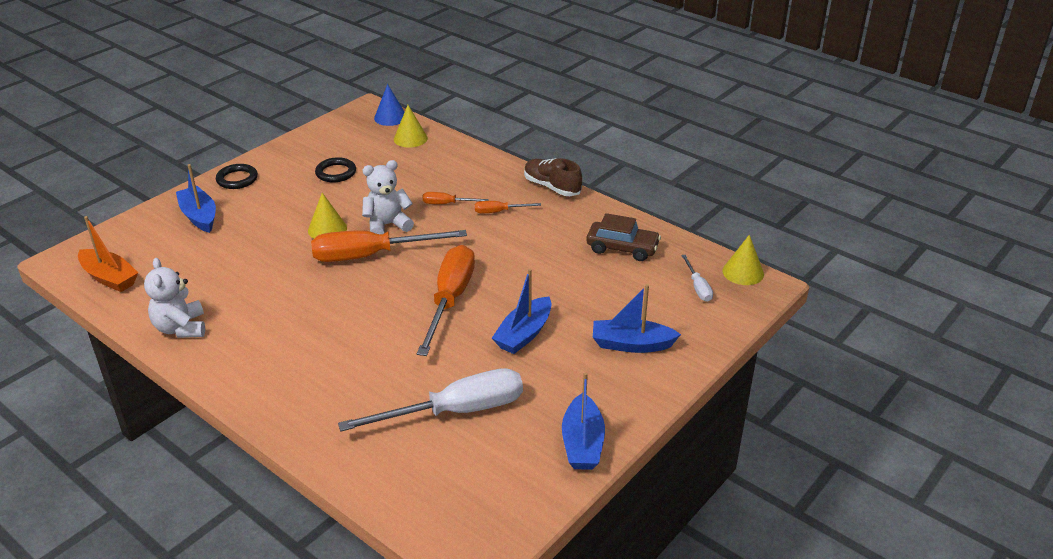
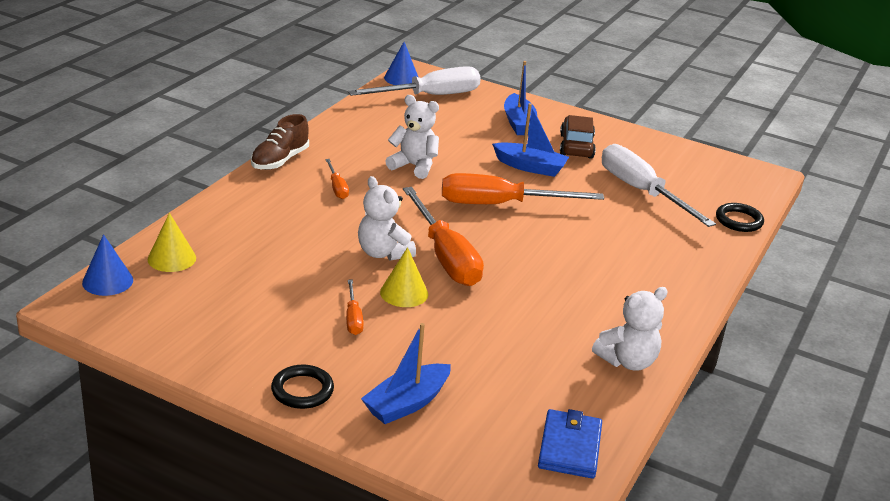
camera: 105 degrees left, 5 degrees down
orange boat [78,216,138,292] -> blue wallet [538,409,602,479]
black ring [315,157,356,183] -> black ring moved to [716,203,764,232]
orange screwdriver [423,192,489,204] -> orange screwdriver moved to [346,280,364,335]
blue boat [562,372,605,470] -> none
brown car [586,213,661,261] -> brown car moved to [560,115,596,159]
white screwdriver [681,255,713,302] -> white screwdriver [348,66,481,96], size x2.18
yellow cone [722,235,764,285] -> blue cone [384,42,418,85]
none -> white teddy bear [385,95,439,179]

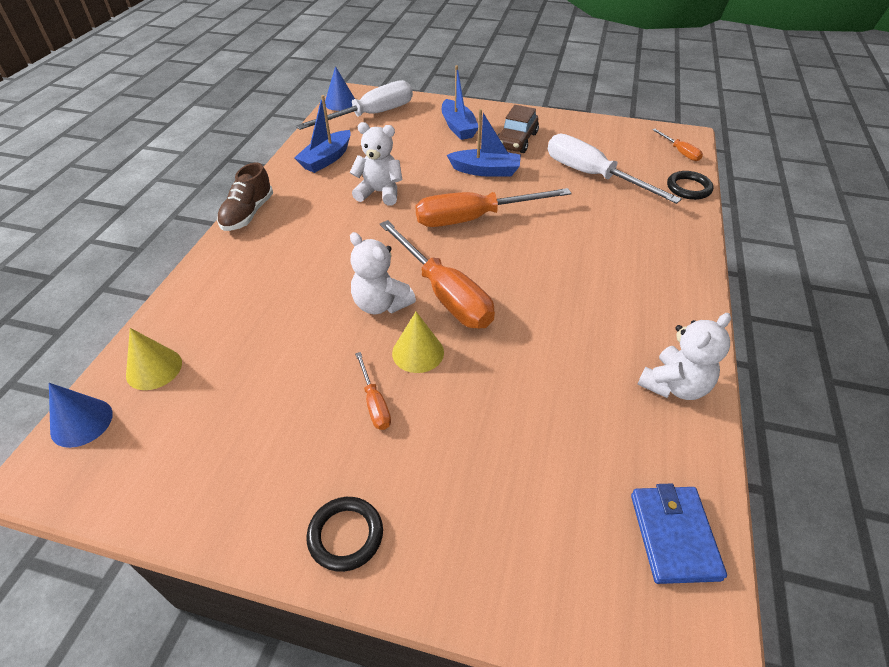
camera: 10 degrees left, 15 degrees up
orange screwdriver [325,159,349,199] -> orange screwdriver moved to [652,129,703,161]
blue boat [361,323,451,424] -> blue boat moved to [294,95,351,173]
brown car [560,115,596,159] -> brown car turned 150 degrees counterclockwise [497,105,539,153]

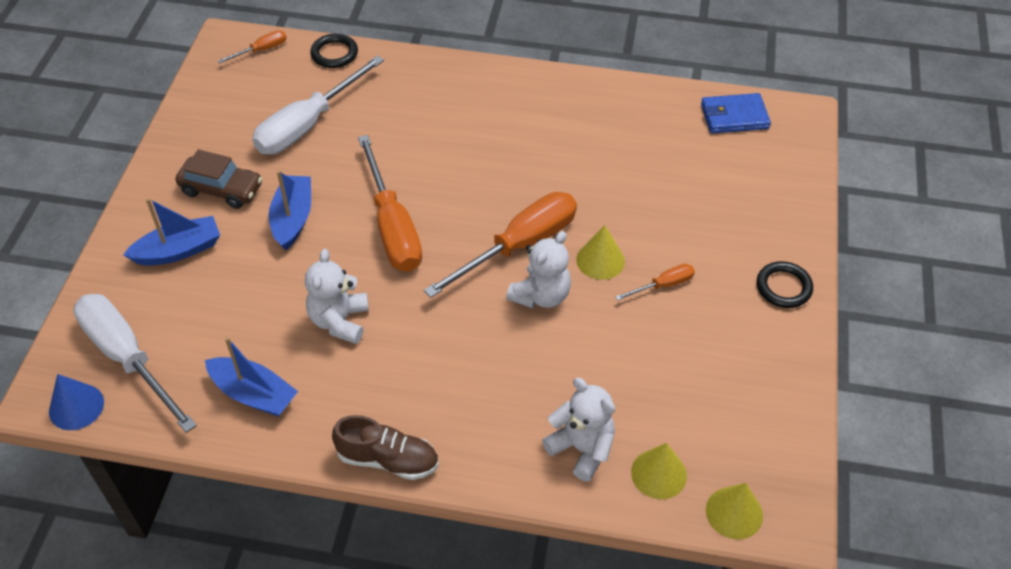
camera: 95 degrees left, 5 degrees up
blue cone [49,383,113,448] -> yellow cone [706,483,763,539]
white teddy bear [637,313,731,400] -> white teddy bear moved to [542,378,615,481]

